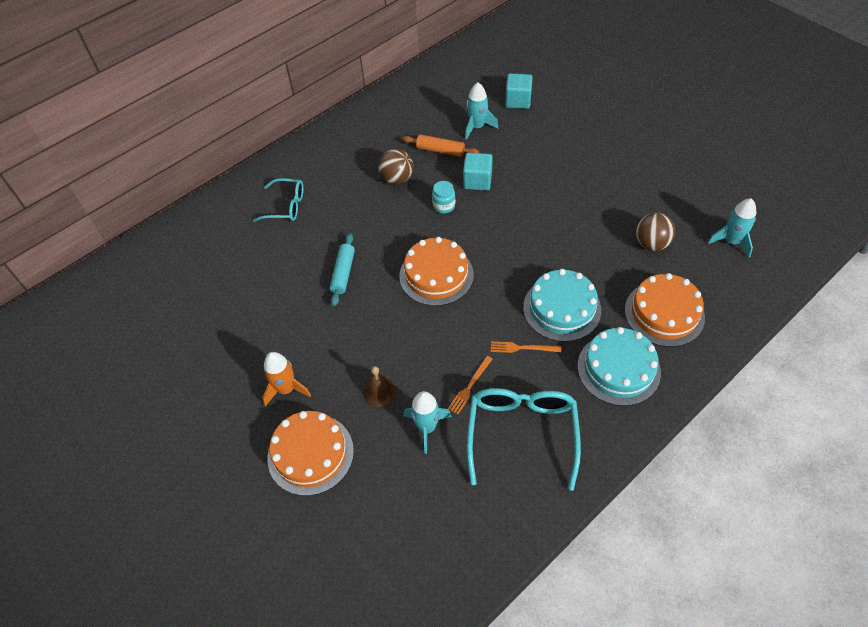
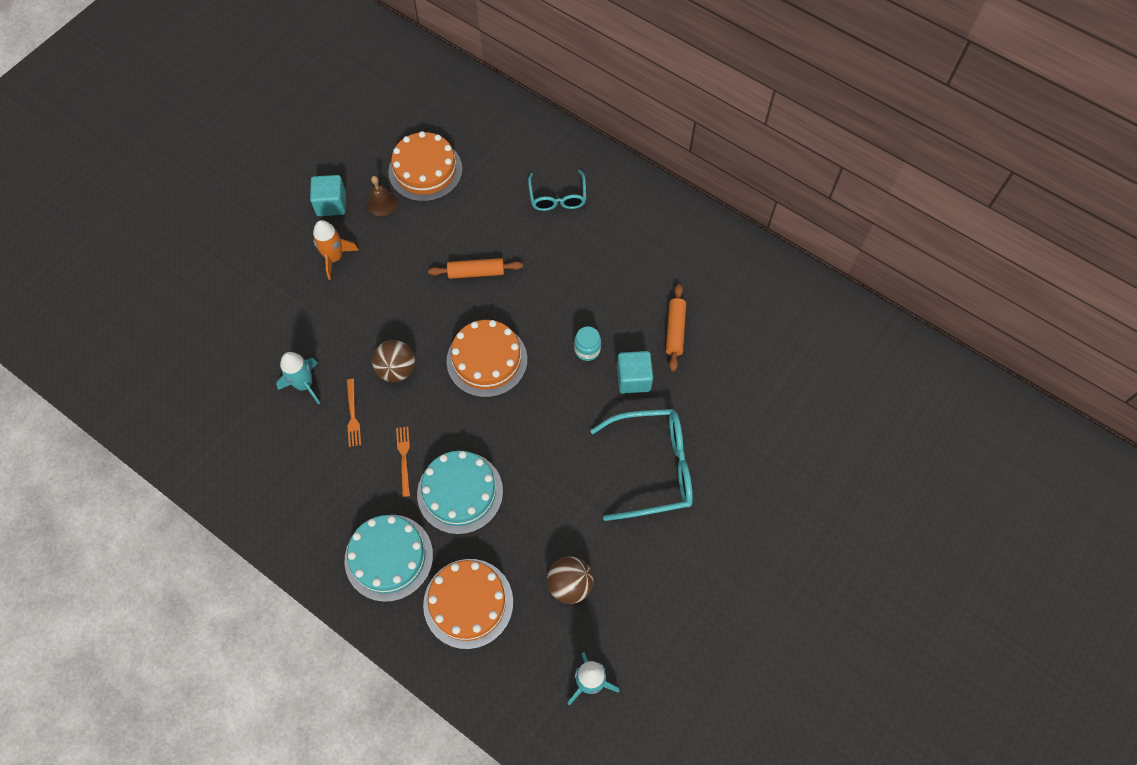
camera: 75 degrees right, 10 degrees up
orange cake [267,411,354,496] -> orange cake moved to [388,131,463,202]
turquoise rolling pin [330,233,355,306] -> orange rolling pin [428,258,523,279]
brown bell [363,366,396,407] -> brown bell moved to [367,176,397,216]
brown ball [378,149,413,184] -> brown ball moved to [372,340,415,382]
orange fork [448,356,493,415] -> orange fork turned 120 degrees counterclockwise [347,379,361,447]
turquoise rocket [465,83,498,140] -> none
turquoise glasses [467,388,581,491] -> turquoise glasses moved to [590,409,693,521]
turquoise cube [505,73,533,109] -> turquoise cube moved to [310,175,346,216]

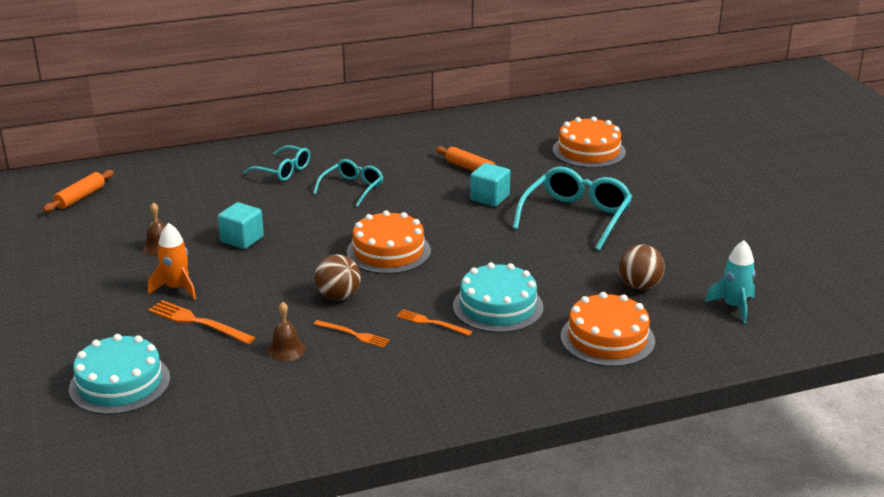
camera: 55 degrees left, 35 degrees down
turquoise rocket [276,352,320,405] -> brown bell [267,302,306,361]
turquoise cube [310,175,346,216] -> turquoise cube moved to [218,202,264,249]
turquoise cake [345,515,433,602] -> turquoise cake moved to [69,334,170,415]
orange cake [388,131,463,202] -> orange cake moved to [553,117,626,168]
orange rolling pin [428,258,523,279] -> orange rolling pin moved to [43,170,114,212]
turquoise jar [574,326,601,361] -> none
none -> orange fork [148,300,255,344]
none -> turquoise glasses [313,159,383,207]

